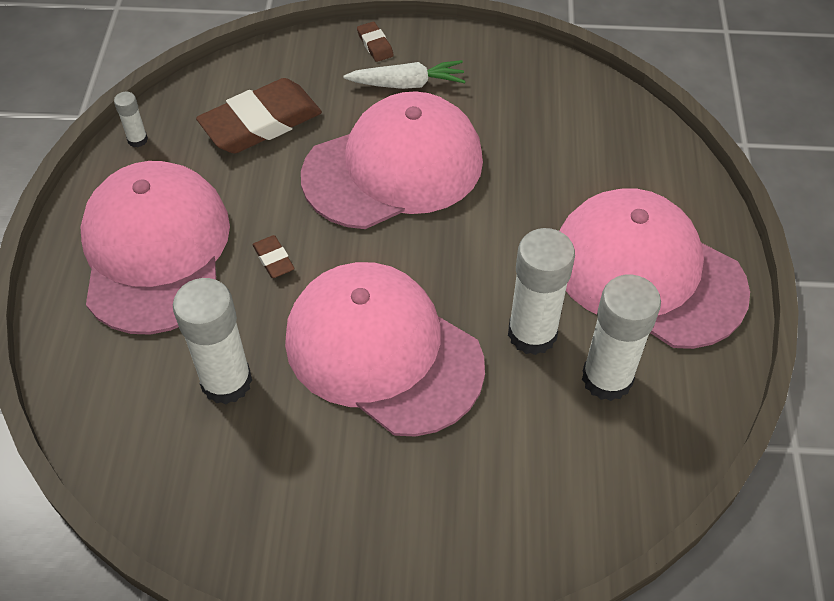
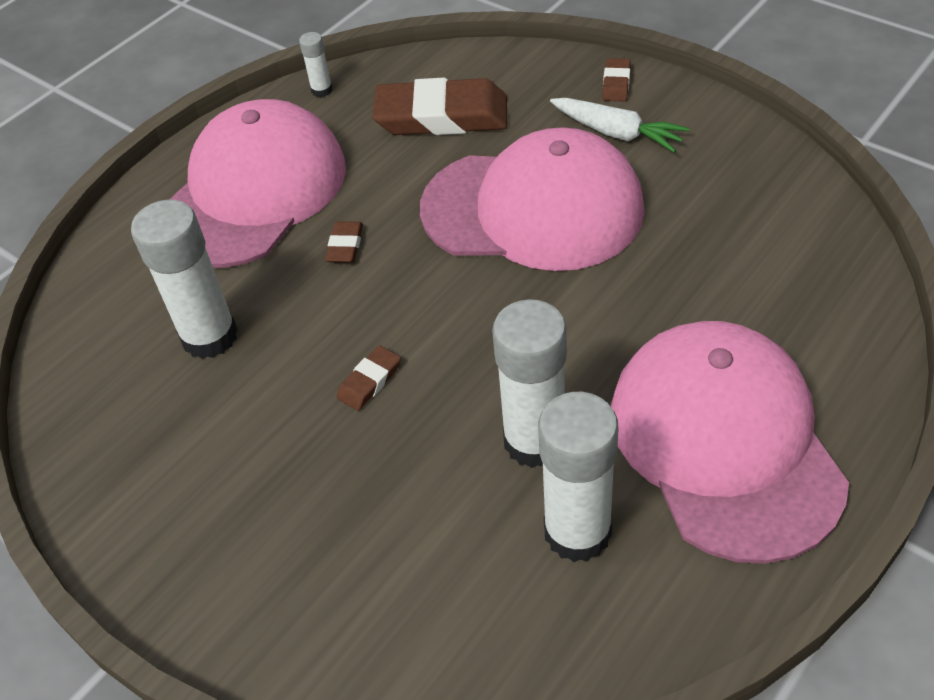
camera: 40 degrees right, 5 degrees down
pink cap [285,262,485,437] -> brown eraser [337,346,401,411]

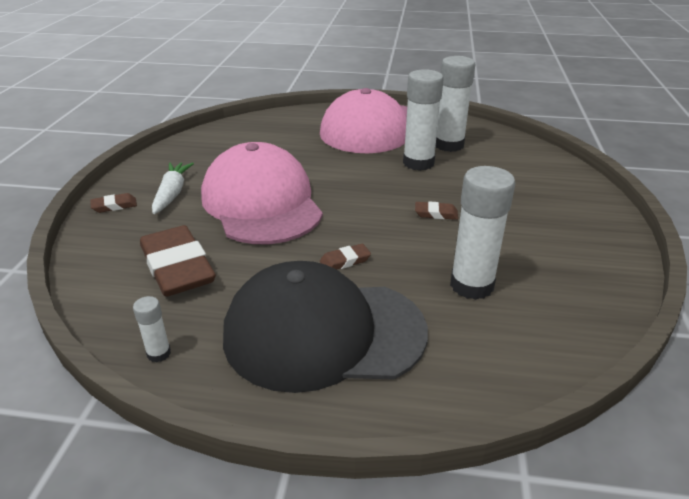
camera: 125 degrees left, 15 degrees down
pink cap [169,99,346,268] -> black cap [223,261,428,393]

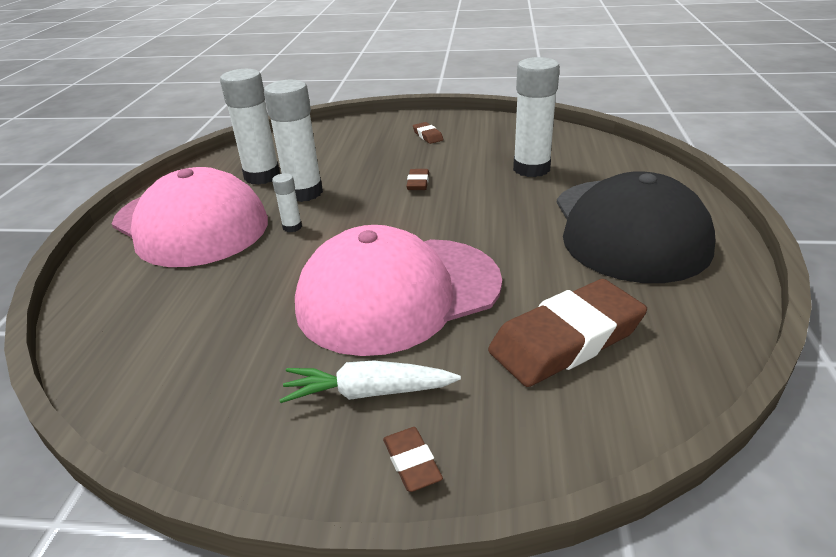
camera: 90 degrees left, 0 degrees up
white glue stick [133,296,171,363] -> white glue stick moved to [272,173,302,232]
brown eraser [320,244,371,270] -> brown eraser moved to [413,122,443,144]

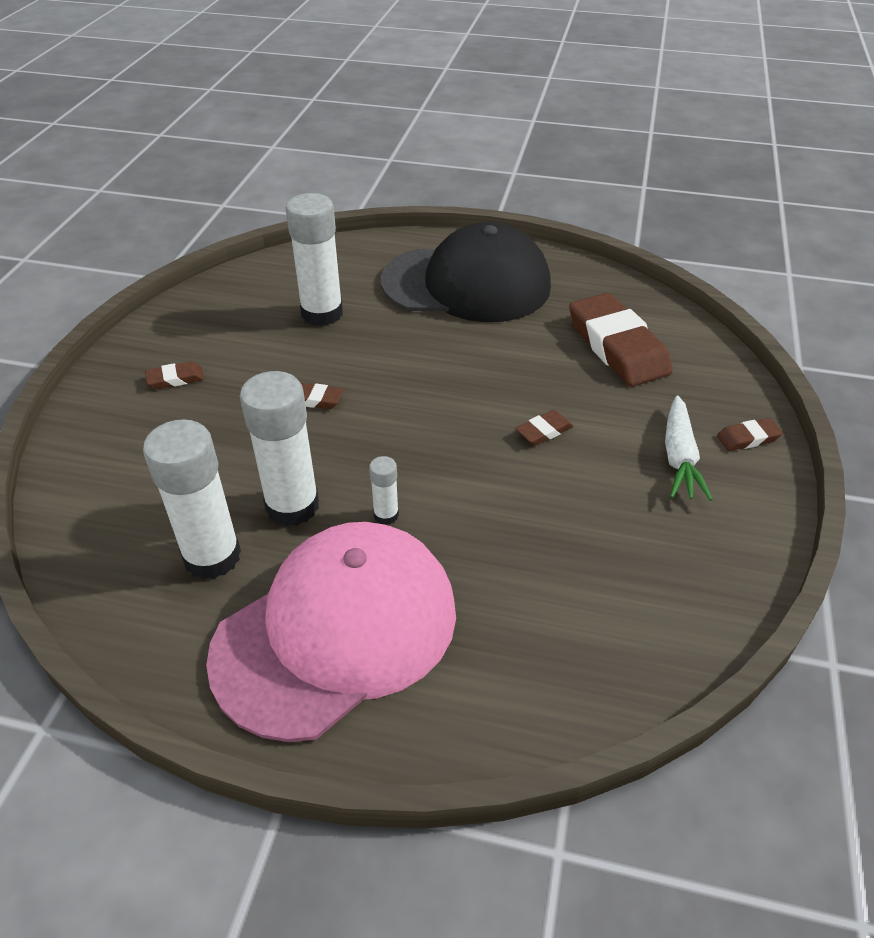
camera: 85 degrees left, 10 degrees up
pink cap [295,225,502,356] -> brown eraser [516,410,573,446]

